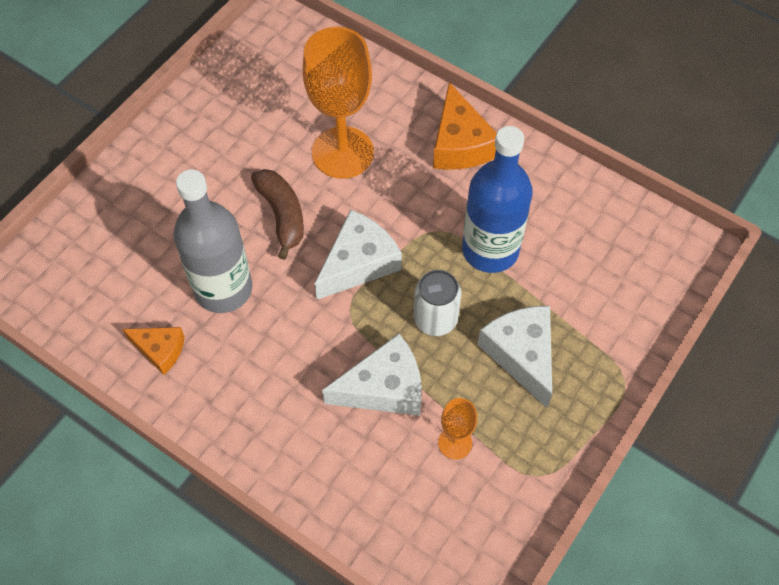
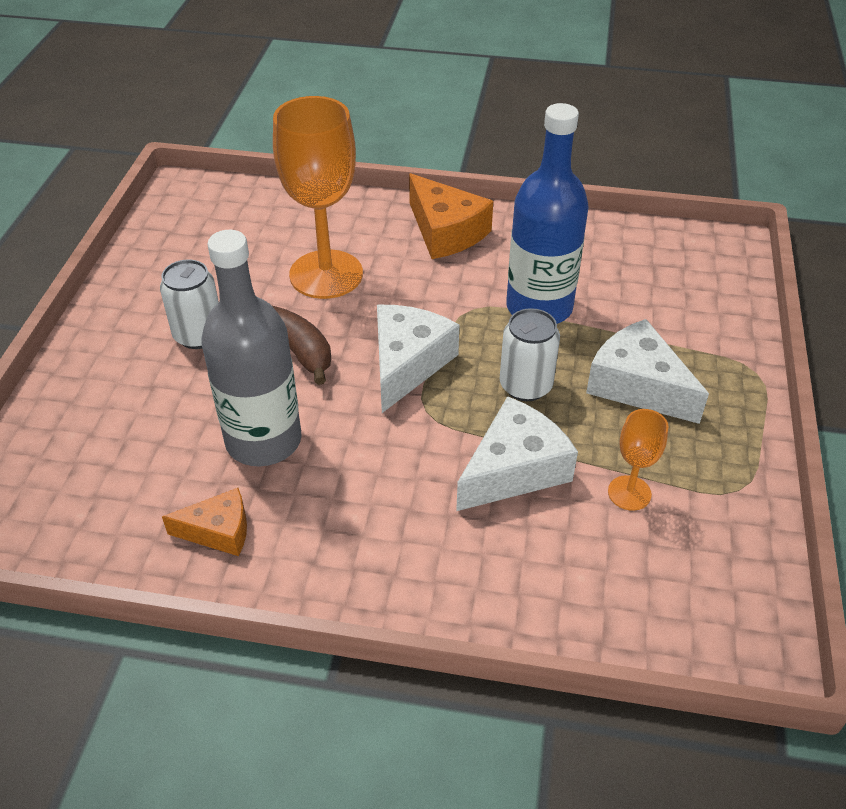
camera: 25 degrees left, 15 degrees down
none -> white can [160,259,219,349]

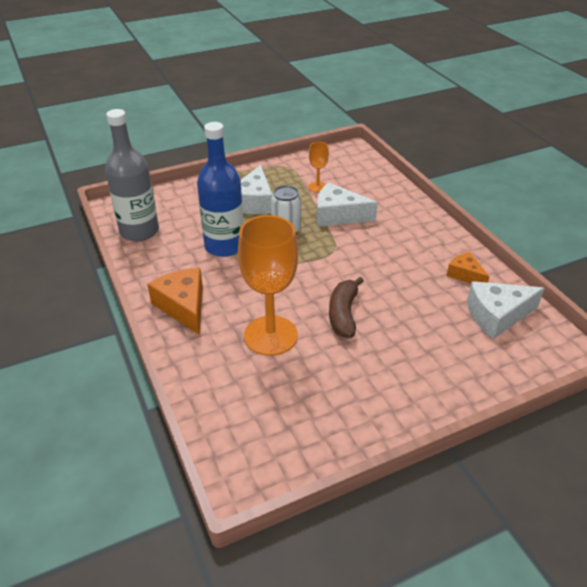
camera: 125 degrees left, 5 degrees down
white can [160,259,219,349] -> none
grey bottle [201,230,302,466] -> grey bottle moved to [105,109,159,242]
white cheese [377,305,459,413] -> white cheese moved to [467,281,545,339]
orange cheese [409,173,493,259] -> orange cheese turned 45 degrees counterclockwise [147,268,203,335]

